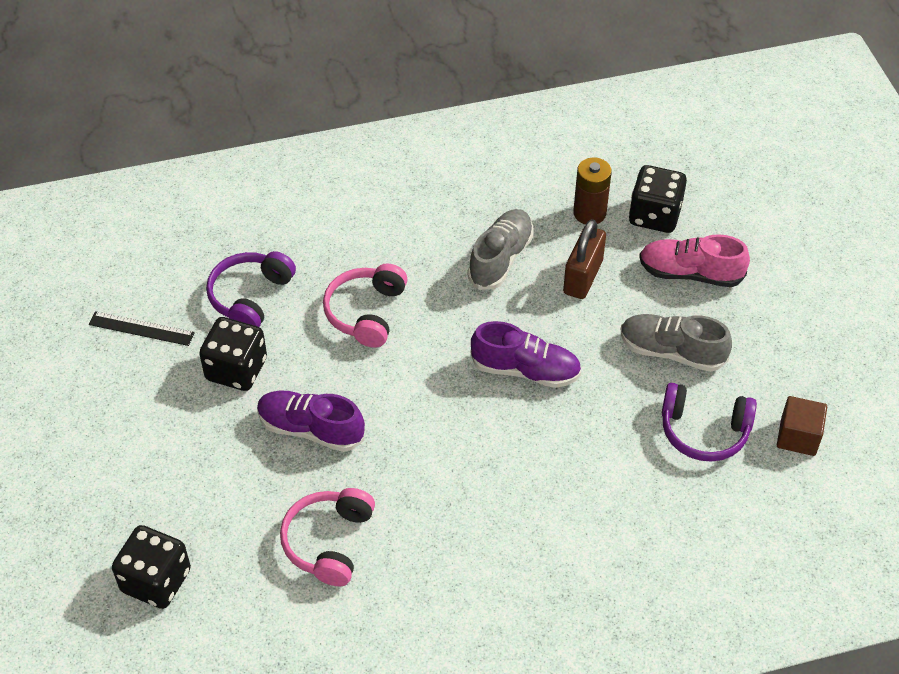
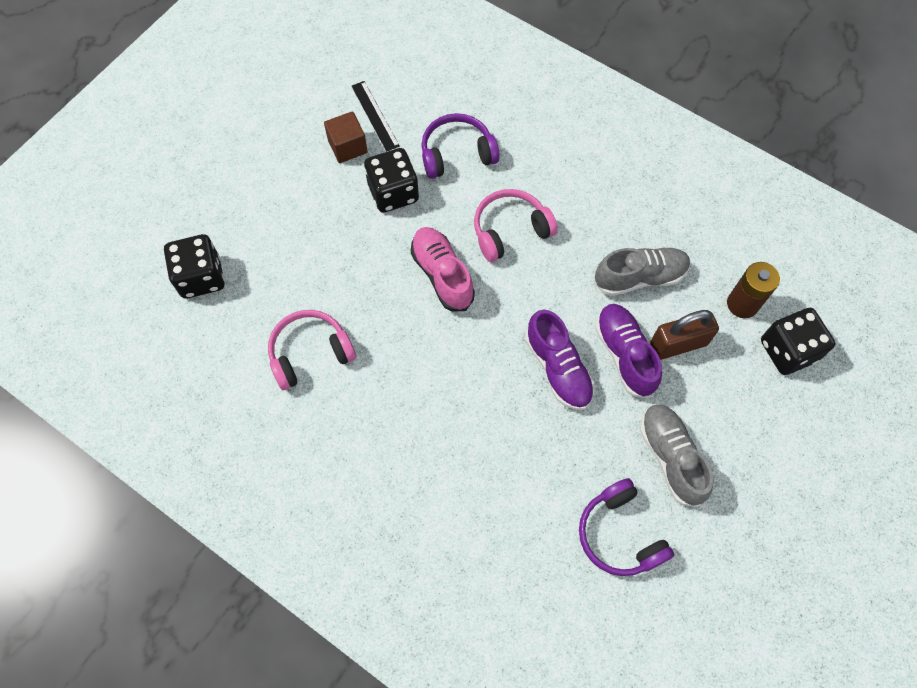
camera: 50 degrees right, 15 degrees up
purple shoe [257,390,365,452] -> purple shoe moved to [595,304,662,398]
pink shoe [639,234,750,287] -> pink shoe moved to [411,227,475,311]
brown cube [777,396,827,456] -> brown cube moved to [324,111,368,163]

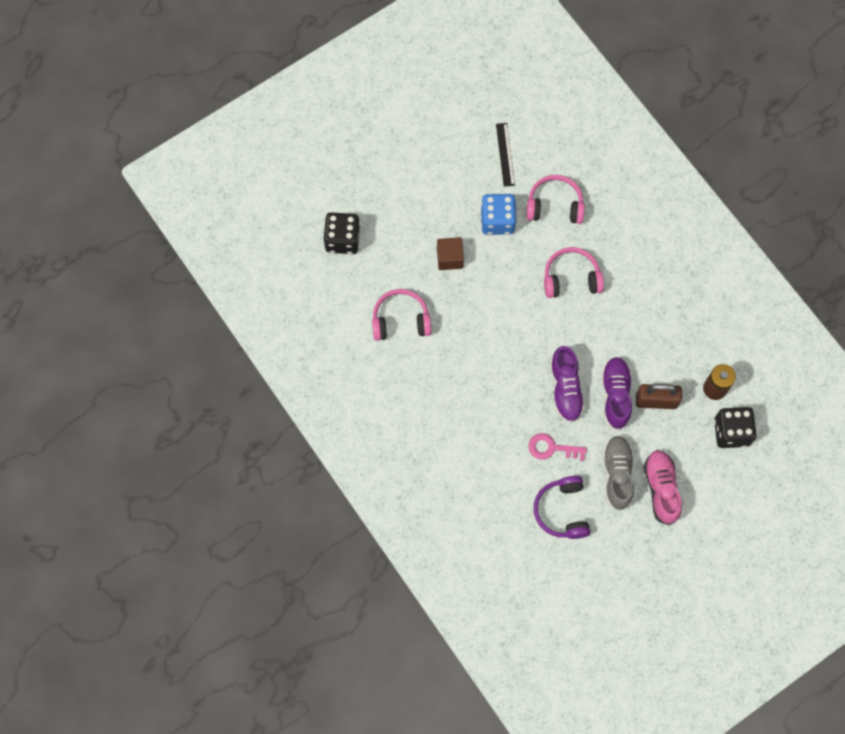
camera: 20 degrees right, 5 degrees up
brown cube [324,111,368,163] -> brown cube moved to [437,237,464,270]
black dice [364,148,419,213] -> blue dice [481,194,517,235]
pink shoe [411,227,475,311] -> pink shoe moved to [644,450,682,525]
purple headphones [421,113,499,179] -> pink headphones [527,175,585,224]
grey shoe [594,247,691,296] -> none
none -> pink key [528,433,587,461]

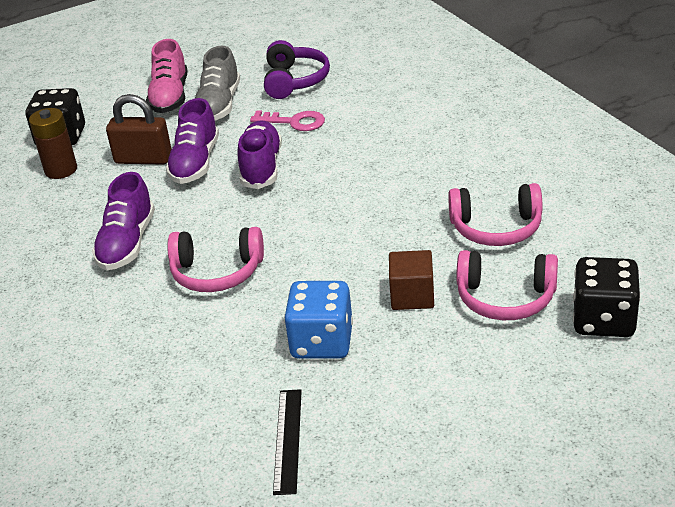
camera: 170 degrees left, 35 degrees down
pink headphones [527,175,585,224] -> pink headphones moved to [457,250,558,320]
none -> purple shoe [92,172,155,270]

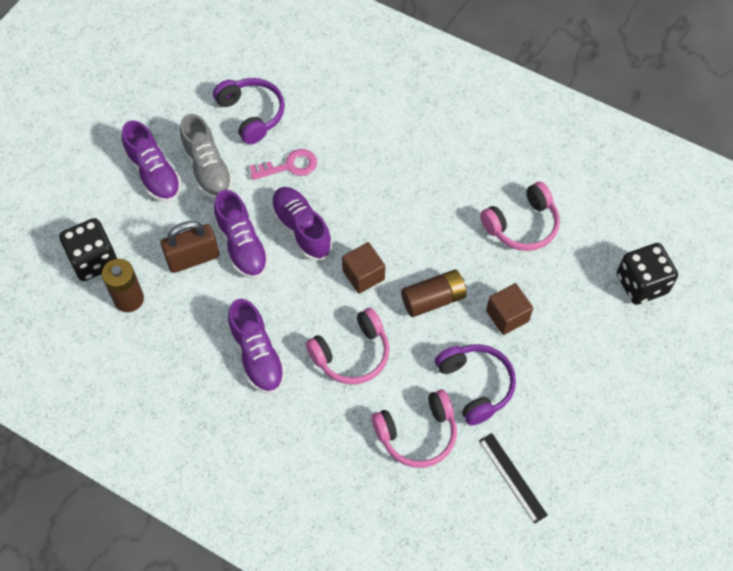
camera: 35 degrees left, 25 degrees up
pink shoe [146,39,187,113] -> purple shoe [122,120,182,202]
blue dice [284,281,353,359] -> purple headphones [435,344,516,426]
pink headphones [457,250,558,320] -> pink headphones moved to [372,390,457,468]
none -> brown cube [342,242,385,294]
none -> brown battery [401,270,467,317]

